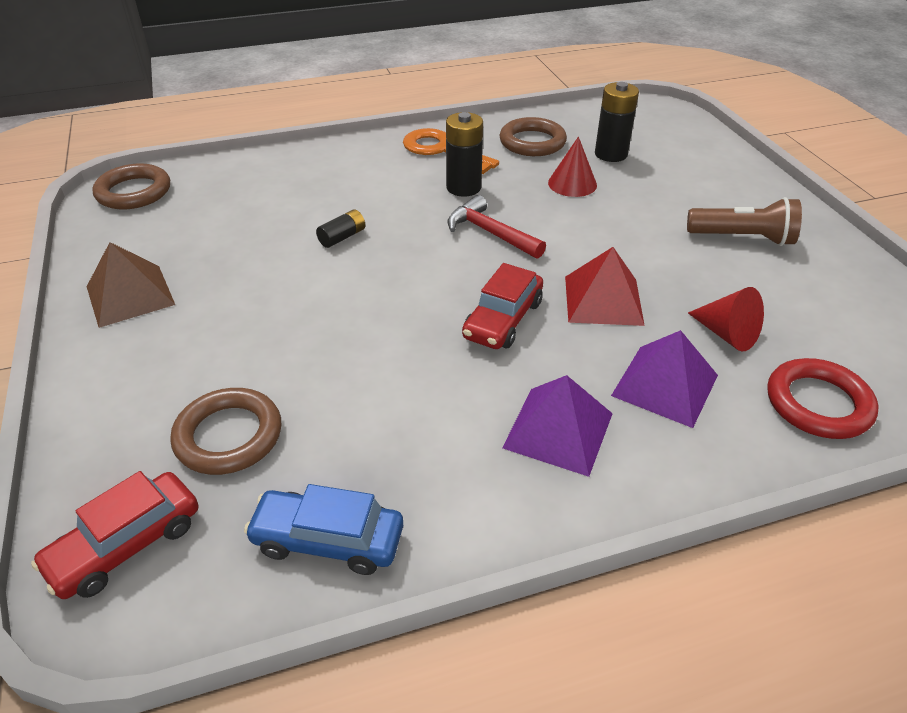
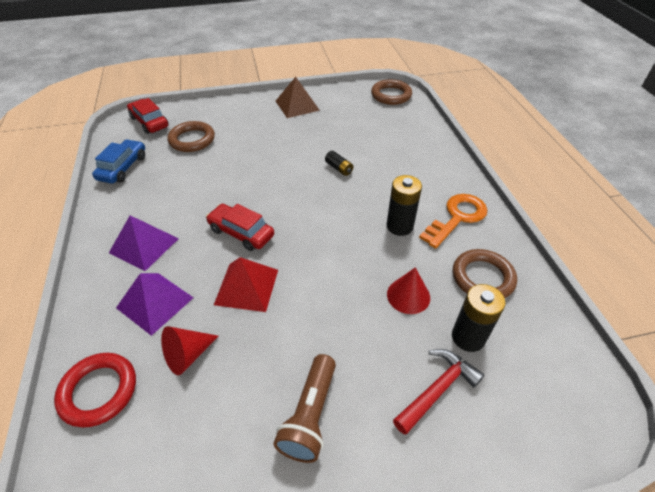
camera: 95 degrees right, 5 degrees up
red hammer [447,195,546,259] -> red hammer moved to [393,349,484,435]

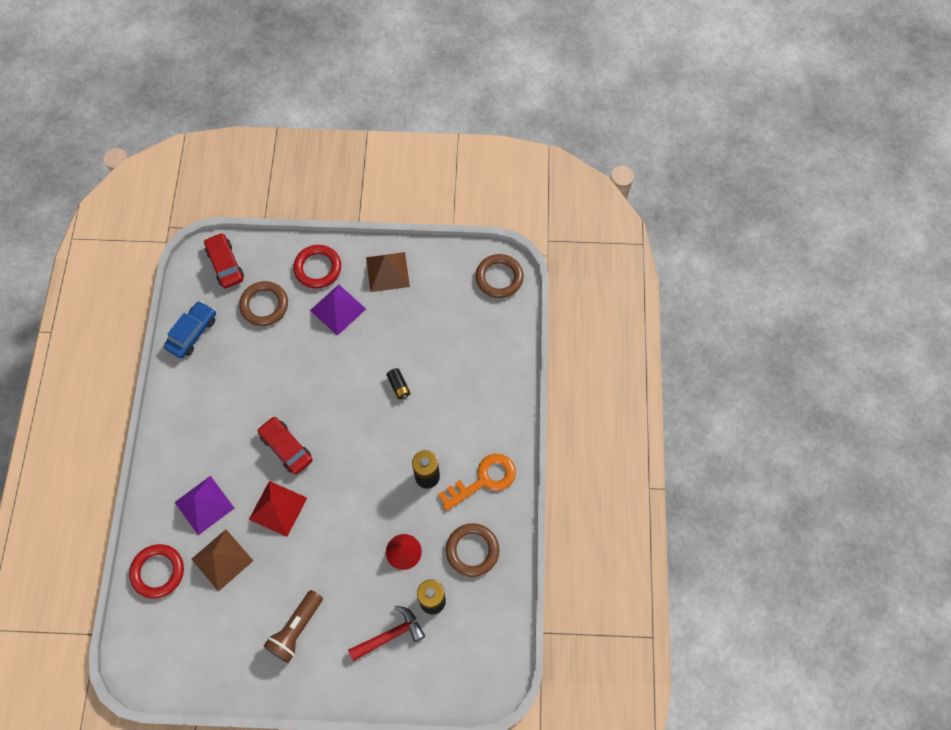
camera: 15 degrees right, 20 degrees up
purple pyramid [109,215,179,271] -> purple pyramid moved to [310,284,366,336]
red cone [161,326,219,375] -> brown pyramid [191,529,253,592]
none -> red ring [293,245,341,289]

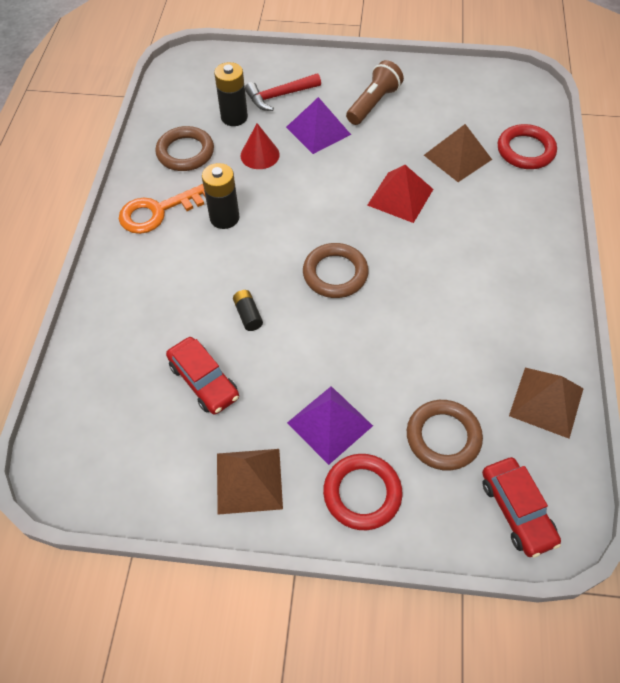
camera: 175 degrees left, 10 degrees down
blue car [164,301,216,358] -> brown pyramid [509,368,584,439]
purple pyramid [175,476,234,535] -> purple pyramid moved to [286,97,351,154]
red car [257,416,313,475] -> red car moved to [166,337,239,415]
brown ring [475,254,524,298] -> brown ring moved to [303,243,369,298]

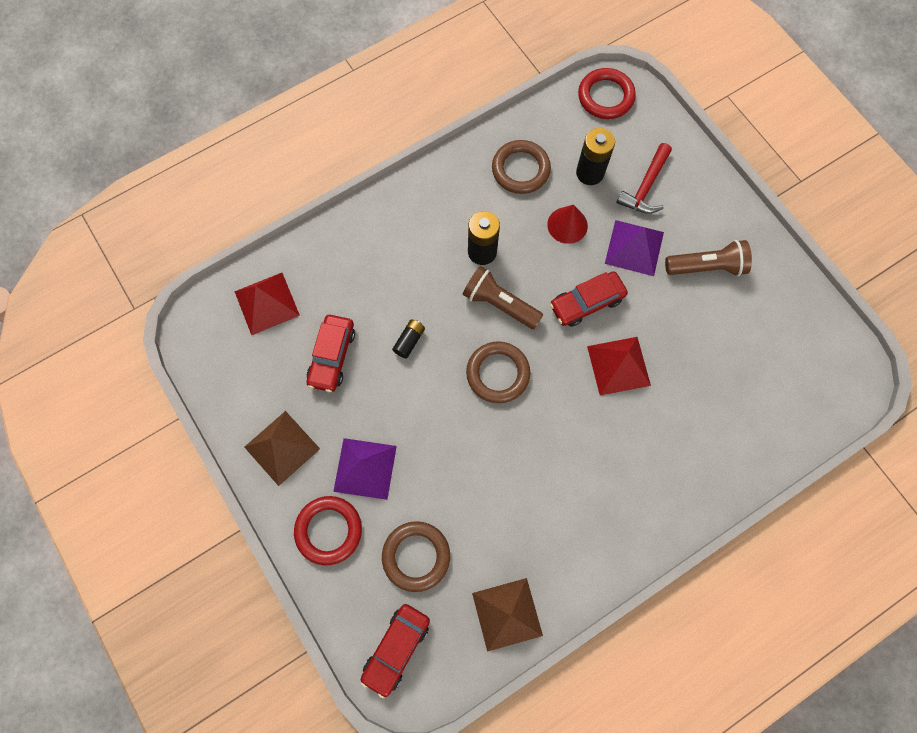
camera: 50 degrees right, 15 degrees up
orange key [119,184,206,234] -> none
red hammer [245,73,321,111] -> red hammer turned 90 degrees counterclockwise [616,143,672,214]
brown pyramid [424,124,492,182] -> none
red ring [498,124,557,169] -> red ring moved to [578,68,636,119]
none -> red pyramid [234,273,300,335]
none -> brown flashlight [462,266,543,329]
none -> red car [550,271,628,327]

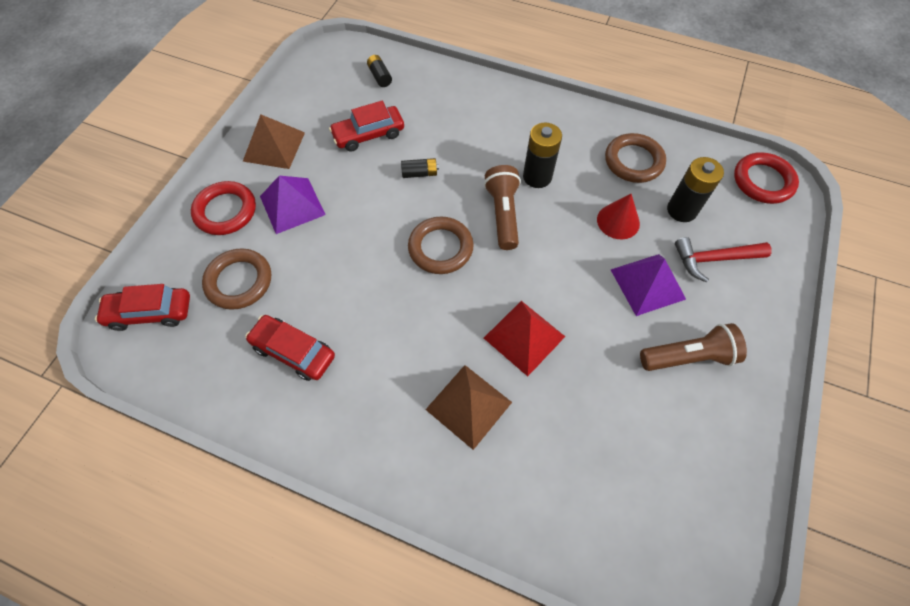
camera: 55 degrees right, 10 degrees down
red pyramid [234,273,300,335] -> black battery [367,55,392,87]
brown pyramid [472,578,543,652] -> brown pyramid moved to [425,365,512,450]
red car [550,271,628,327] -> red car moved to [245,315,335,381]
brown flashlight [665,240,752,276] -> brown flashlight turned 60 degrees counterclockwise [640,323,747,371]

